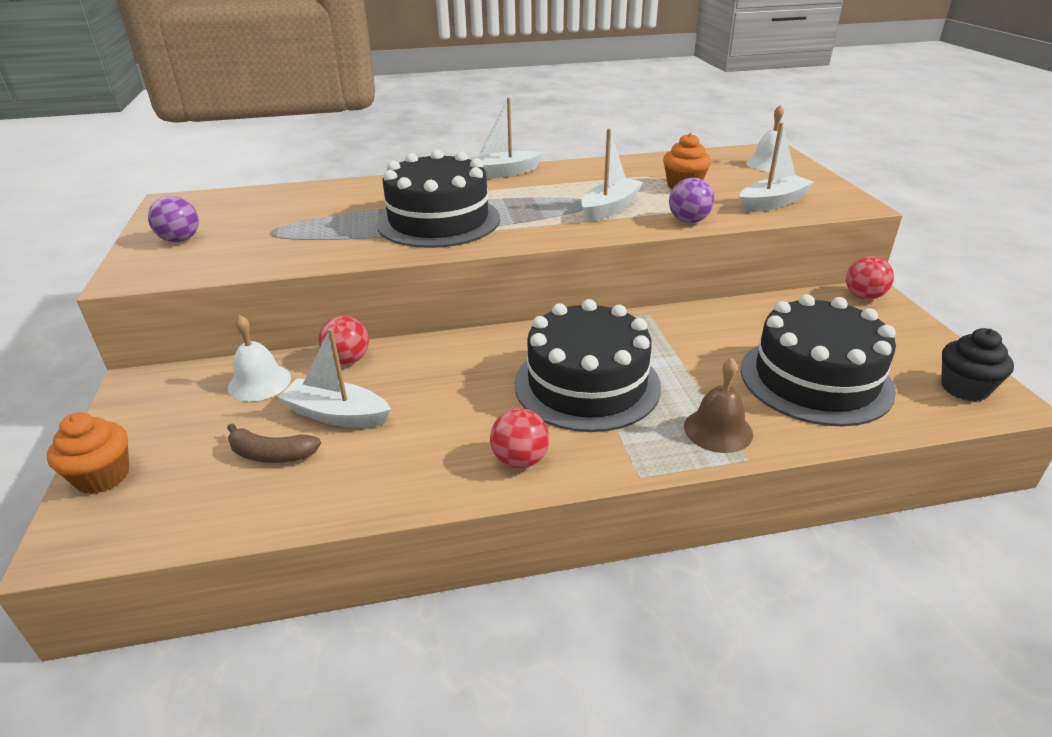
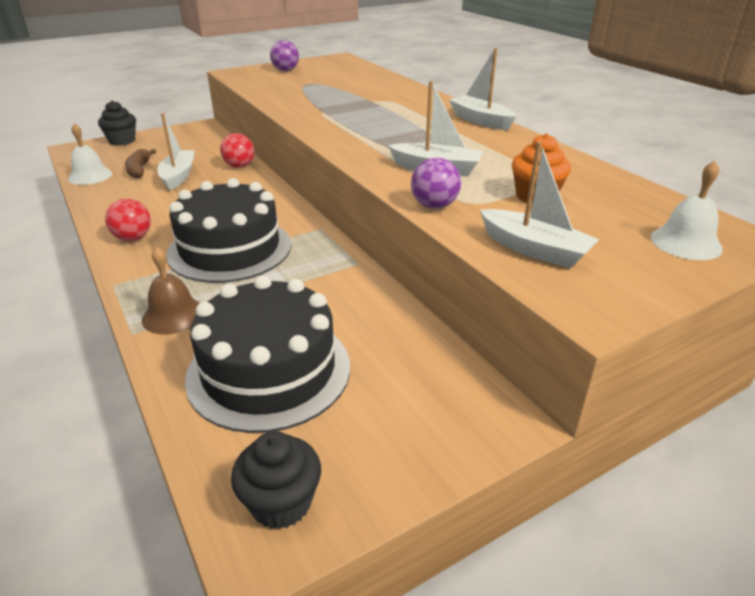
camera: 70 degrees right, 0 degrees up
orange cupcake [47,412,129,494] -> black cupcake [98,100,136,146]
white bell [228,315,291,402] -> white bell moved to [68,123,112,185]
black cake [376,150,500,248] -> none
red ball [846,256,894,300] -> none

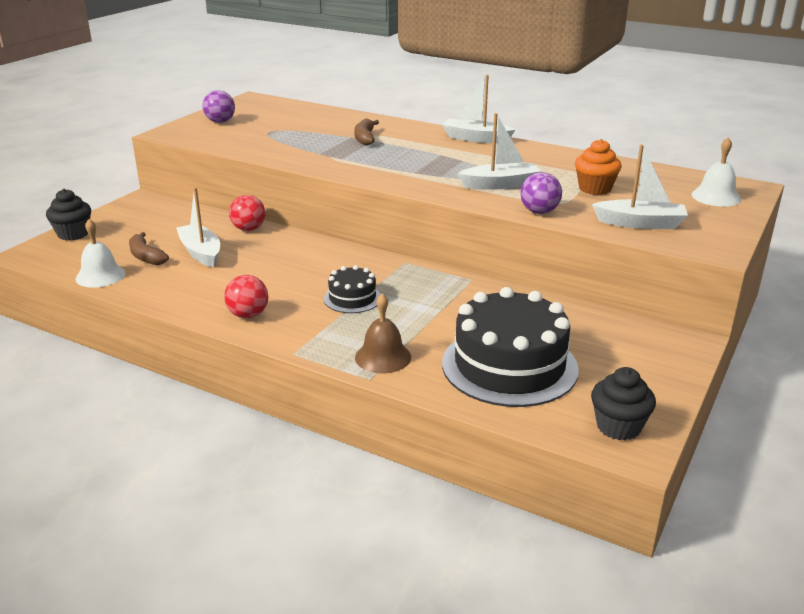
camera: 30 degrees left, 5 degrees down
black cake [166,178,291,283] -> black cake [324,265,381,313], size x0.49
none -> brown banana [354,119,379,146]

